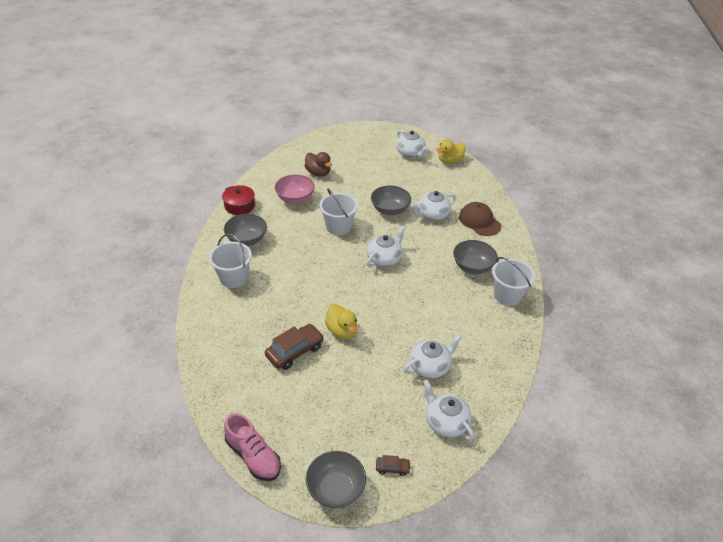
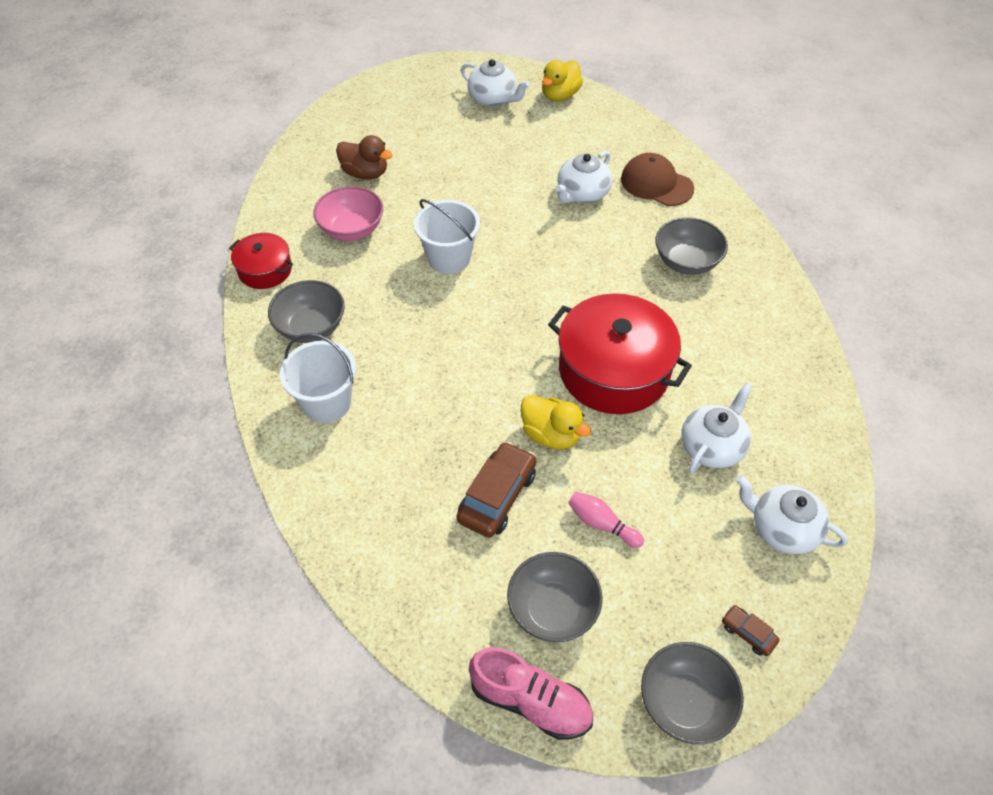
camera: 20 degrees left, 10 degrees up
white teapot [367,225,405,267] -> none
grey bowl [371,186,411,215] -> grey bowl moved to [507,552,603,642]
brown car [376,455,411,476] -> brown car turned 120 degrees counterclockwise [722,605,779,656]
white bucket [492,257,535,306] -> none
none -> red pot [548,293,692,414]
none -> pink bowling pin [568,492,644,548]

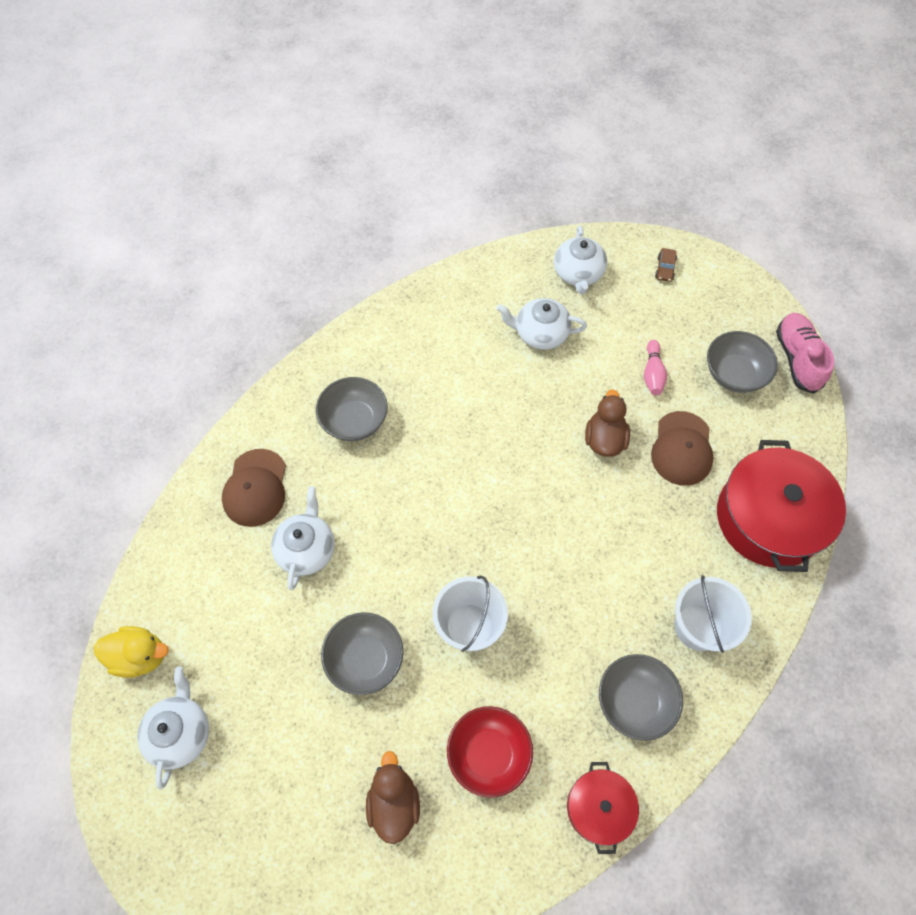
camera: 120 degrees left, 10 degrees up
pink bowl [314,186,383,241] -> red bowl [447,706,533,798]
brown car [457,442,536,538] -> brown cap [651,411,714,486]
yellow duck [521,395,591,449] -> brown duck [585,389,630,457]
red pot [548,293,692,414] -> red pot moved to [717,440,846,572]
white teapot [555,151,612,203] -> white teapot turned 90 degrees counterclockwise [271,486,335,590]
grey bowl [641,642,744,744] -> grey bowl moved to [321,612,403,695]

